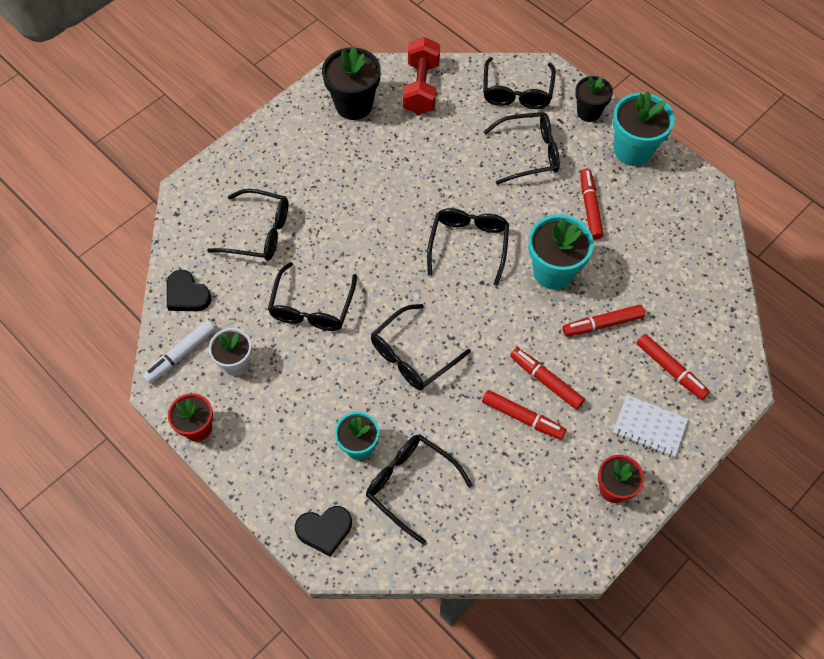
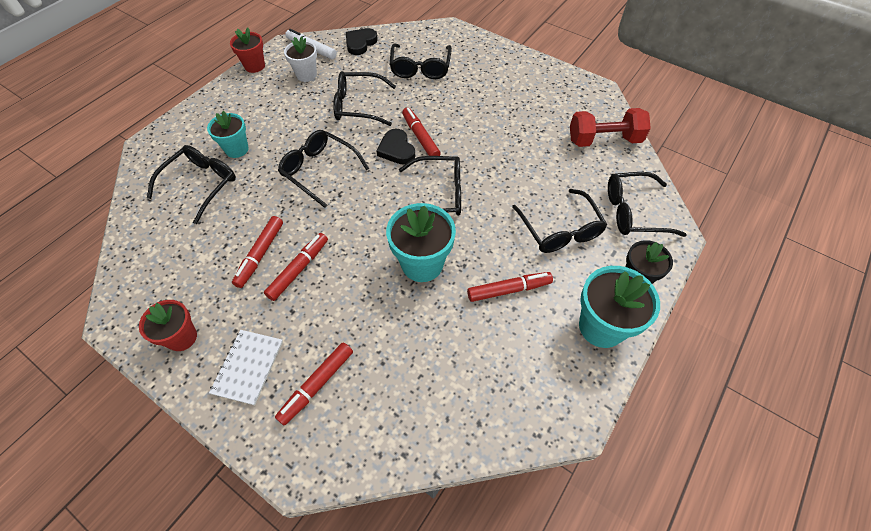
camera: 80 degrees right, 5 degrees down
black heart [295,506,352,557] -> black heart moved to [376,129,415,165]
black flower pot [322,47,381,120] -> none
red marker [562,305,645,337] -> red marker moved to [402,107,441,156]

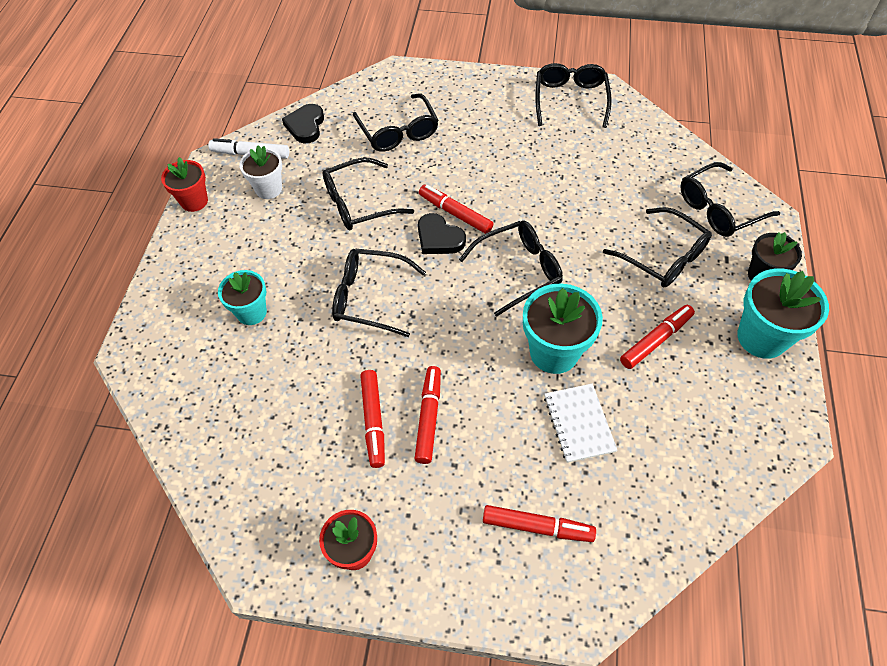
camera: 25 degrees left, 0 degrees up
black glasses [147,145,236,224] -> black glasses moved to [535,63,612,128]
white notebook [209,330,283,405] -> white notebook moved to [544,384,617,463]
red marker [275,342,353,426] -> red marker turned 90 degrees counterclockwise [483,505,596,542]
red dumbbell [570,108,651,147] -> none

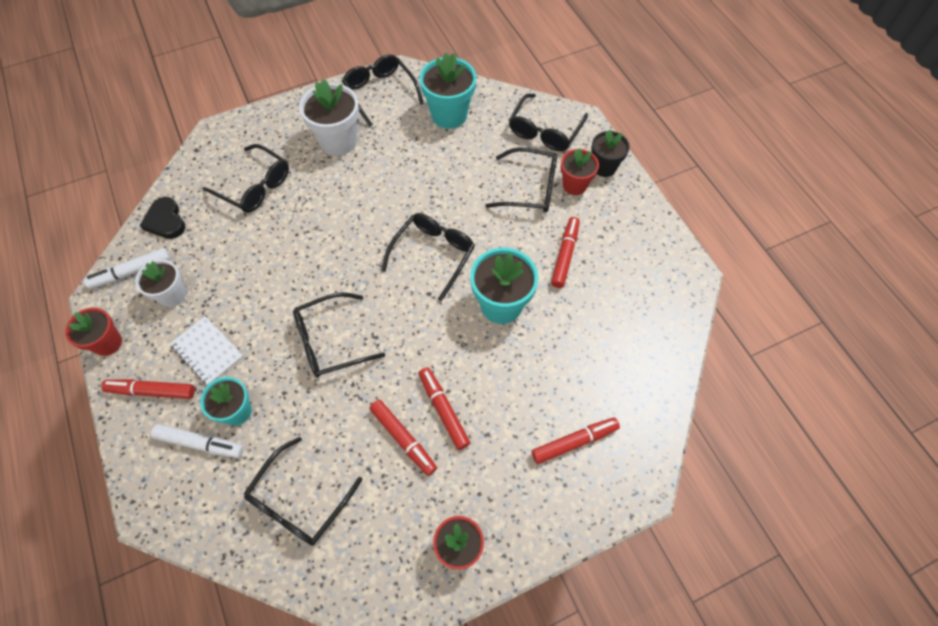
camera: 35 degrees left, 5 degrees up
black glasses [322,158,414,230] -> black glasses moved to [244,437,363,546]
black heart [418,213,466,254] -> none
red marker [419,185,493,234] -> red marker moved to [102,379,195,399]
white notebook [544,384,617,463] -> white notebook moved to [170,316,243,385]
turquoise flower pot [737,269,829,359] -> turquoise flower pot moved to [419,53,476,129]
none -> white marker [151,424,244,458]
none -> white flower pot [299,79,359,156]
none -> red flower pot [561,148,599,195]

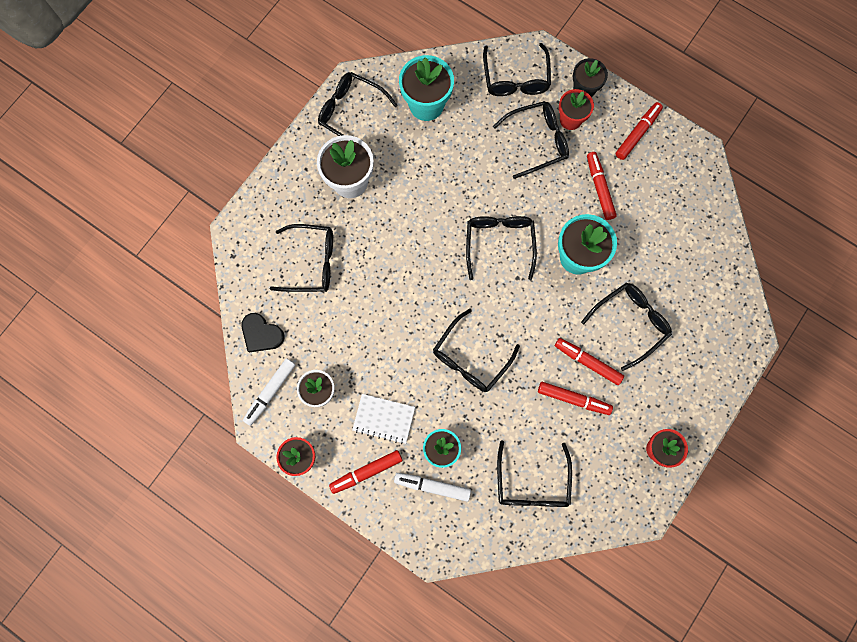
camera: 30 degrees left, 15 degrees up
white marker [151,424,244,458] -> white marker turned 150 degrees counterclockwise [394,473,471,502]
red marker [532,417,620,464] -> red marker moved to [616,102,663,160]
none -> black glasses [581,282,672,371]

